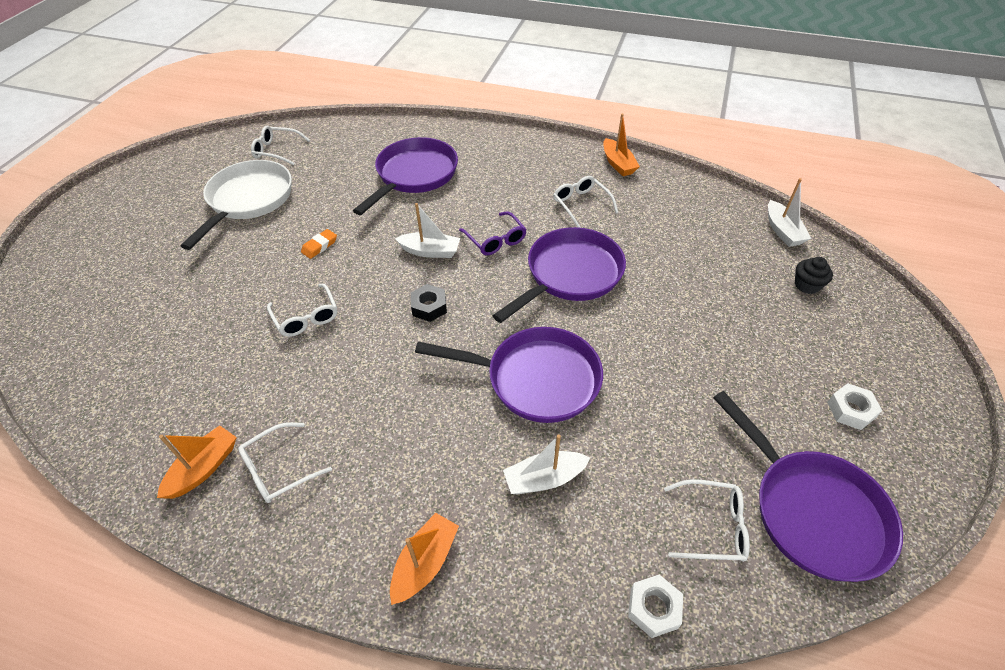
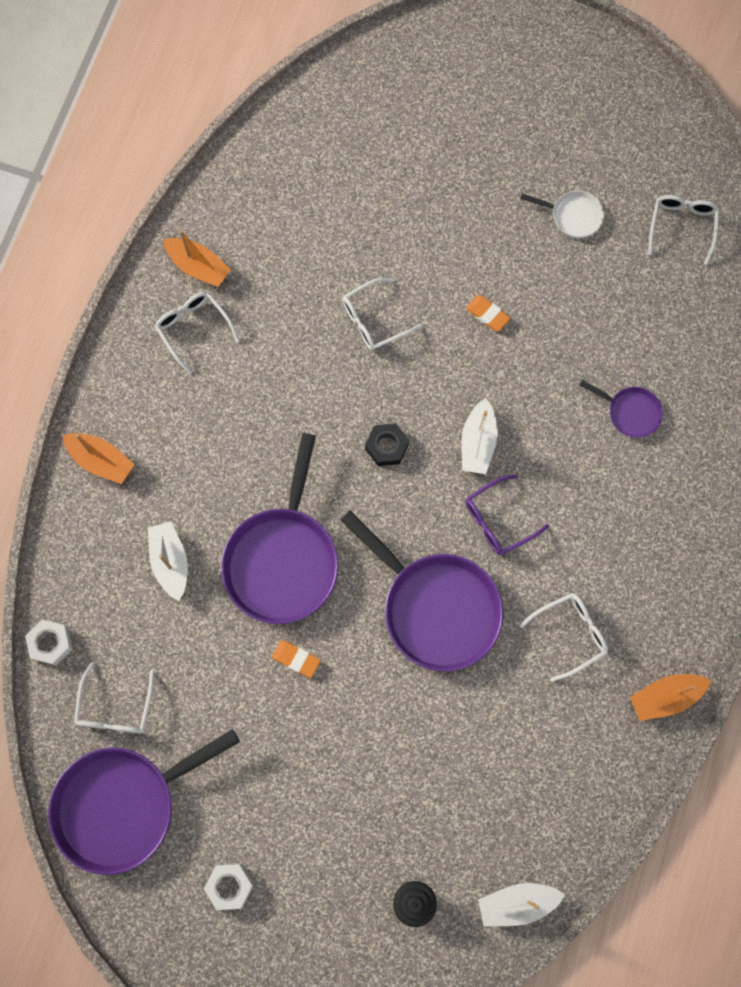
camera: 90 degrees right, 25 degrees up
white pan [181,160,292,250] -> white pan [520,191,604,238], size x0.47
purple pan [353,137,458,215] -> purple pan [579,380,663,438], size x0.47
none -> orange eraser [272,640,321,678]

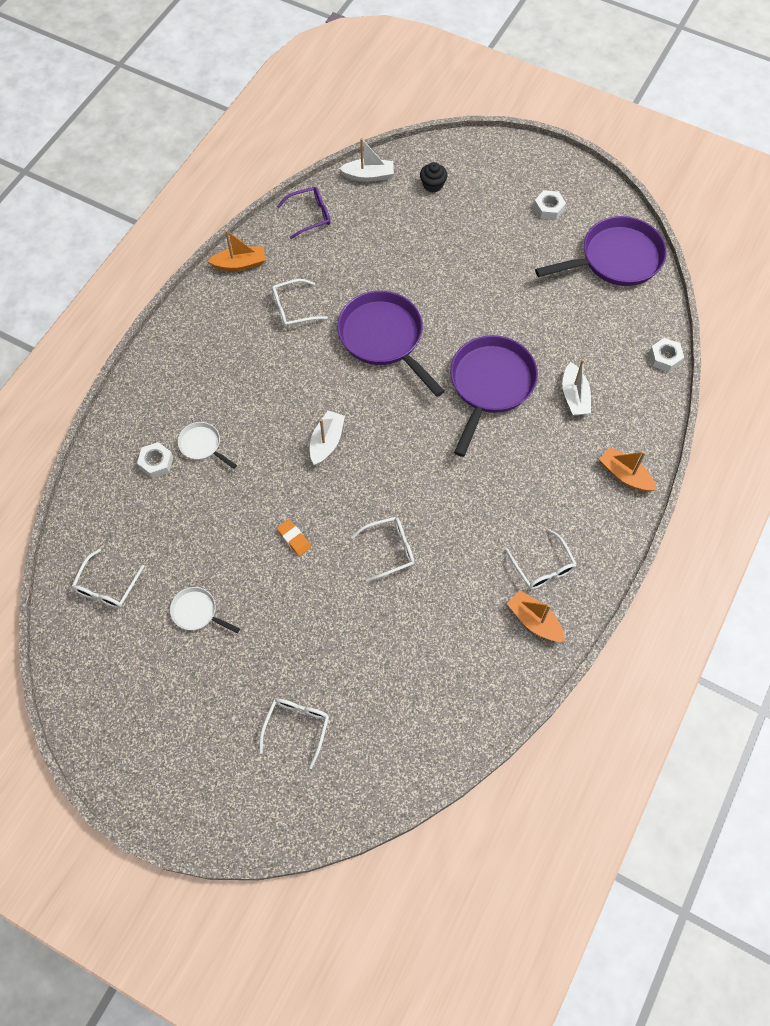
camera: 170 degrees left, 10 degrees down
white glasses [74,662,154,733] -> white glasses moved to [259,698,329,769]
orange eraser [272,640,321,678] -> none
black nut [365,423,409,466] -> none
purple glasses [466,475,549,555] -> purple glasses moved to [277,187,330,239]
purple pan [579,380,663,438] -> white pan [178,422,237,469]
none -> white nut [137,442,173,478]

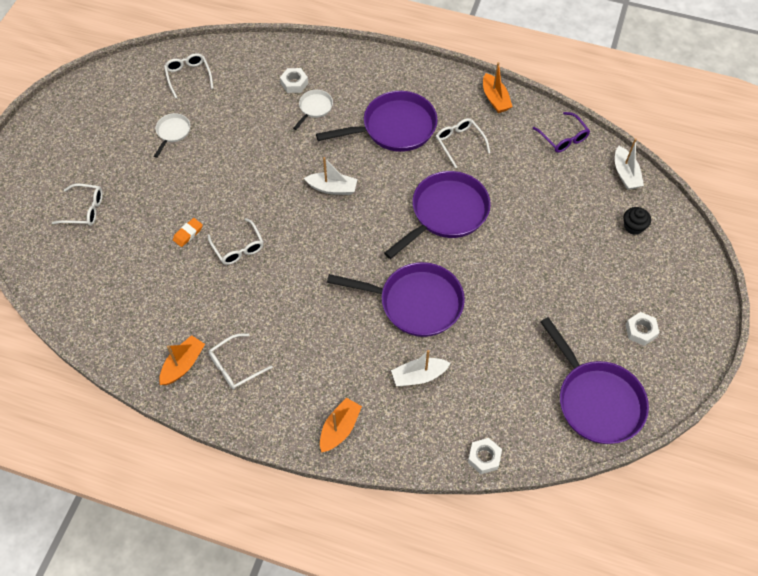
camera: 80 degrees right, 5 degrees down
white glasses [71,549,145,608] -> white glasses turned 60 degrees clockwise [164,53,213,98]
orange eraser [277,519,311,556] -> orange eraser moved to [173,218,203,247]
none -> purple pan [316,91,438,152]

